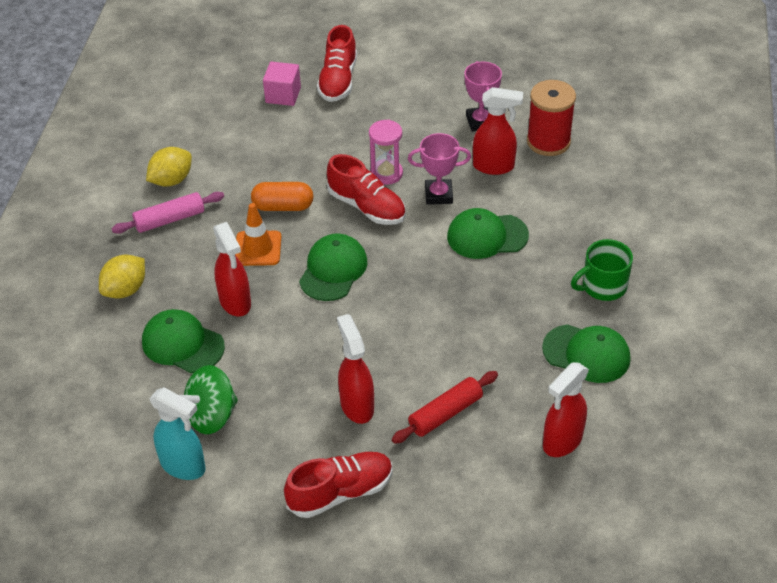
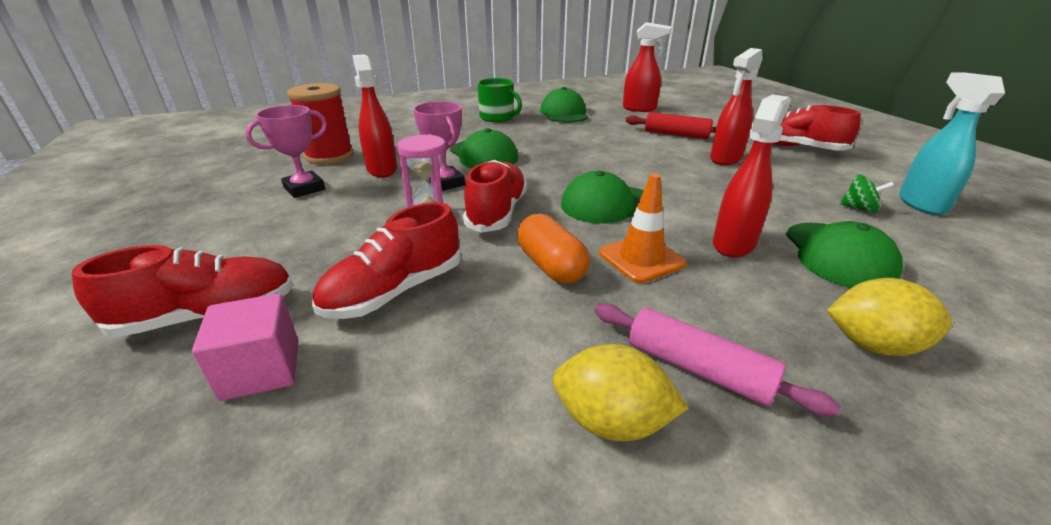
camera: 120 degrees left, 15 degrees down
green spinning top [180,365,238,434] -> green spinning top [840,175,894,213], size x0.56
none -> red shoe [312,202,461,319]

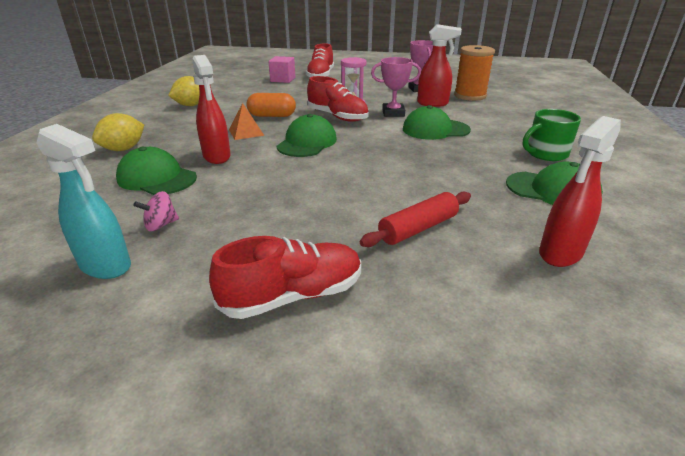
camera: 120 degrees right, 0 degrees up
red spool [287,83,353,165] -> orange spool [454,45,495,101]
red shoe [312,202,461,319] -> none
pink rolling pin [594,303,841,417] -> none
orange traffic cone [599,173,687,283] -> orange pyramid [229,103,265,140]
red spray bottle [710,48,763,165] -> none
green spinning top [840,175,894,213] -> pink spinning top [133,191,179,231]

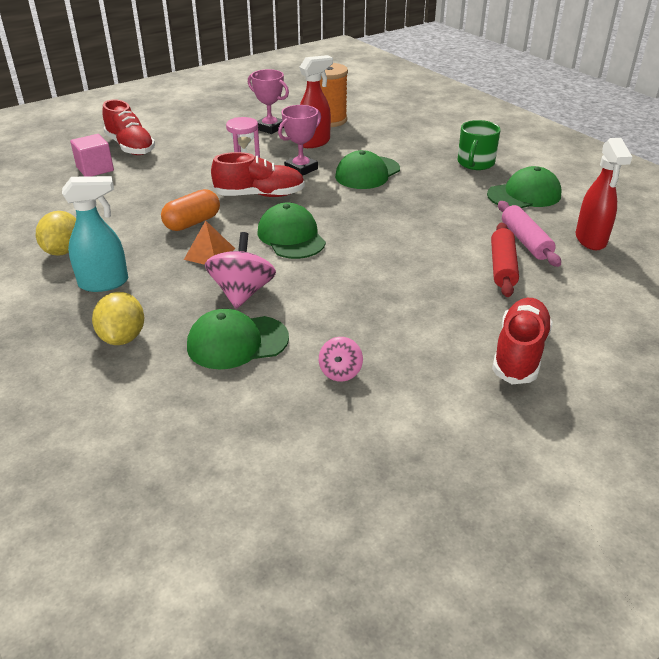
camera: 45 degrees left, 5 degrees up
turquoise spray bottle [36,124,131,279] -> turquoise spray bottle moved to [62,176,128,292]
red spray bottle [193,55,231,164] -> pink spinning top [205,232,276,309]
none -> pink rolling pin [498,201,561,267]

